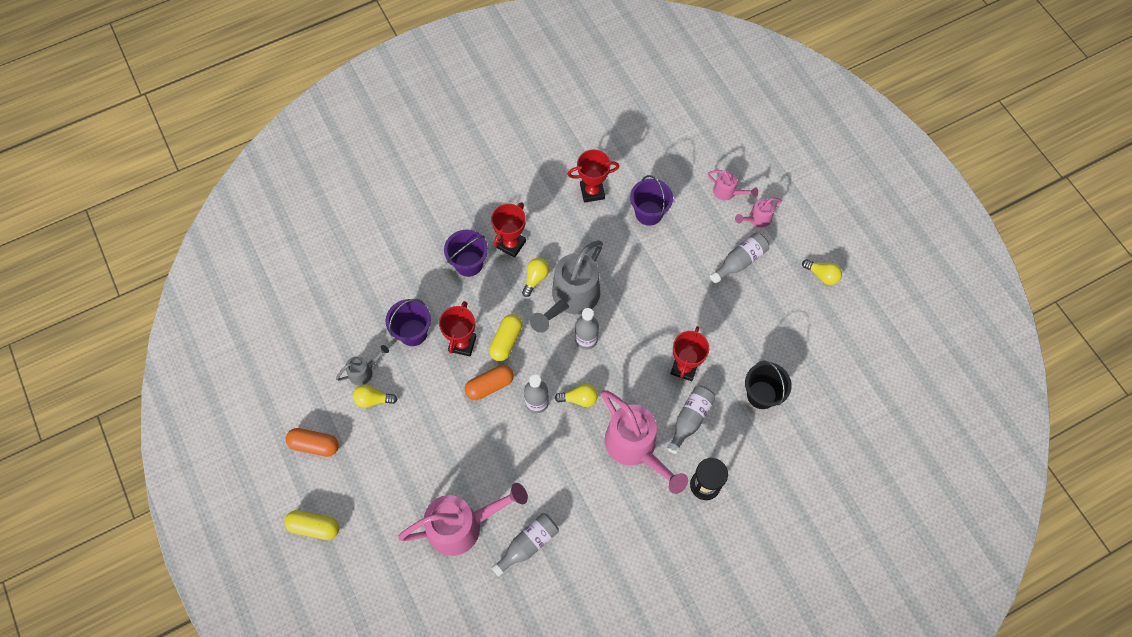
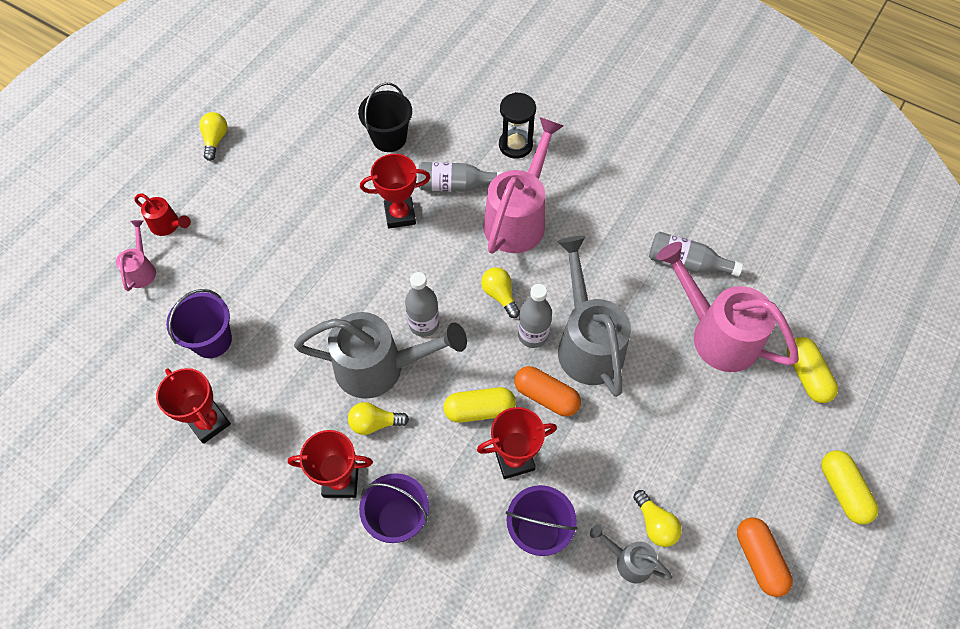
camera: 120 degrees left, 5 degrees down
grey bottle [710,233,769,284] -> none
pink watering can [735,198,782,228] -> red watering can [134,193,191,236]
none -> grey watering can [557,236,631,397]
none -> yellow capsule [787,337,838,403]

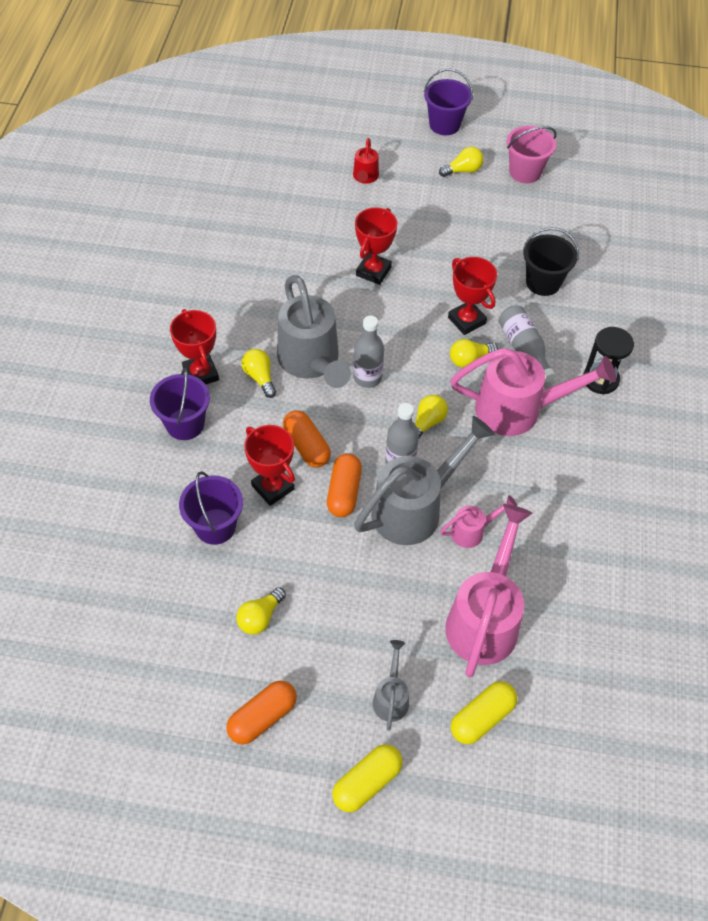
camera: 65 degrees right, 5 degrees down
pink watering can [116,220,156,291] -> pink watering can moved to [440,495,517,548]
red trophy [156,368,231,444] -> red trophy moved to [355,207,398,285]
purple bucket [166,289,232,358] -> purple bucket moved to [424,69,473,135]
yellow capsule [444,387,516,423] -> orange capsule [283,410,331,467]
grey watering can [590,524,673,584] -> grey watering can moved to [373,640,409,731]
grey bottle [649,232,743,277] -> none
none -> yellow light bulb [450,339,498,368]
none -> pink bucket [506,126,557,183]

